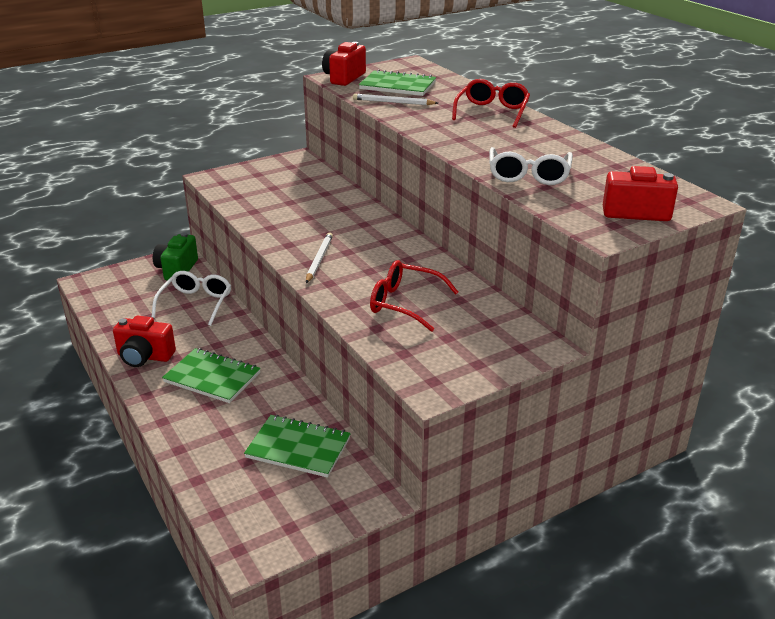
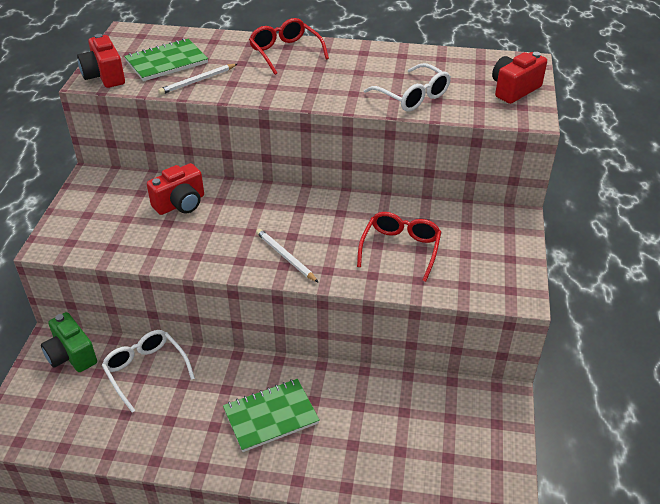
camera: 50 degrees left, 10 degrees up
red camera [113,316,176,367] -> red camera moved to [147,163,204,215]
green notebook [244,415,351,478] -> none
red glasses [370,260,458,332] -> red glasses turned 135 degrees clockwise [357,212,441,282]

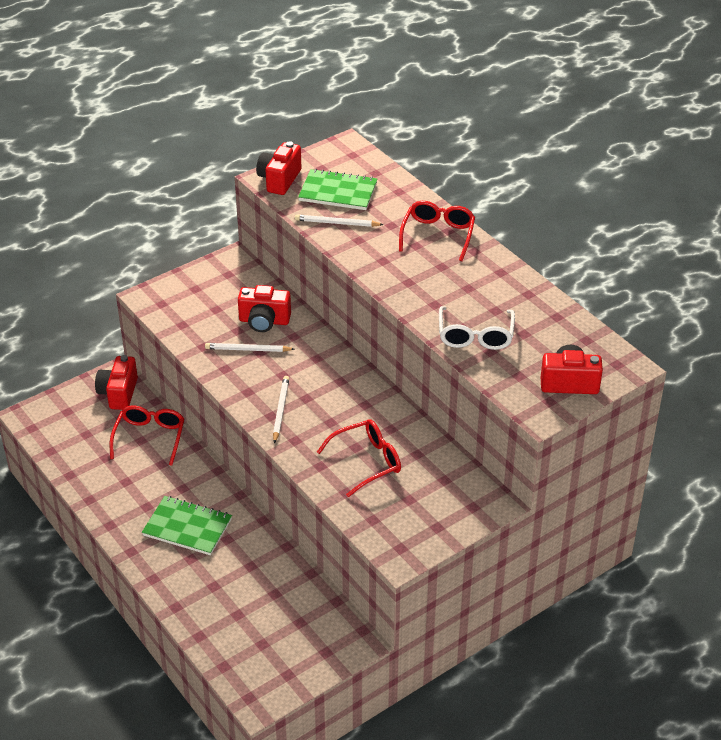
camera: 45 degrees right, 0 degrees up
green camera [41,312,97,372] -> red camera [95,355,138,410]
white glasses [102,330,195,413] -> red glasses [110,405,185,466]
none -> white pencil [205,343,295,352]

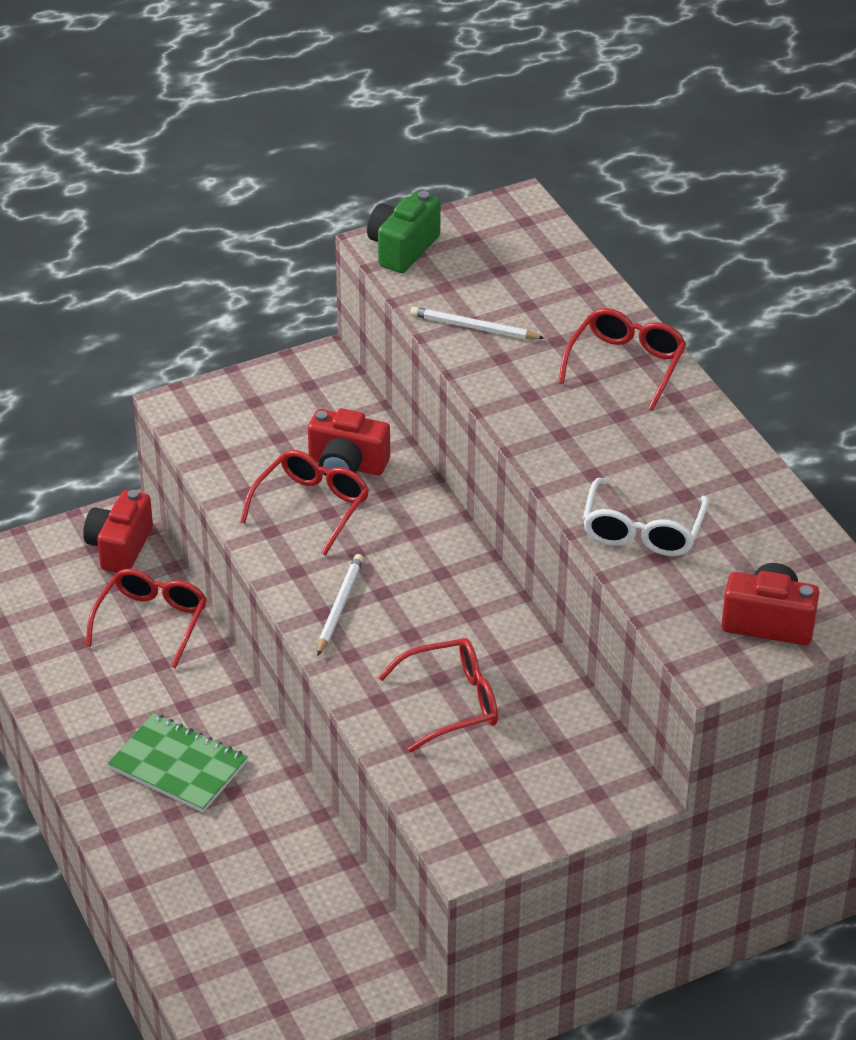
camera: 10 degrees right, 0 degrees up
white pencil [205,343,295,352] -> red glasses [240,450,369,556]
red camera [256,141,301,195] -> green camera [367,191,441,273]
green notebook [298,169,378,210] -> none

